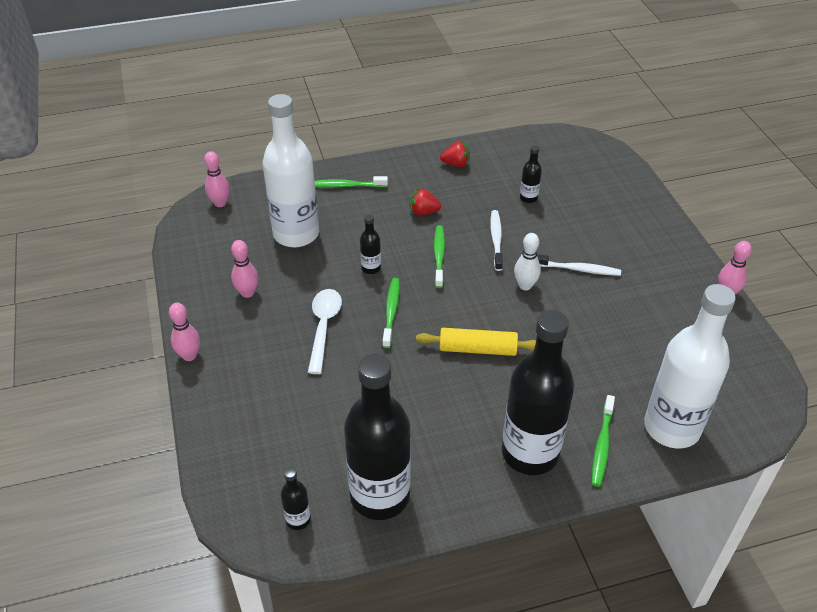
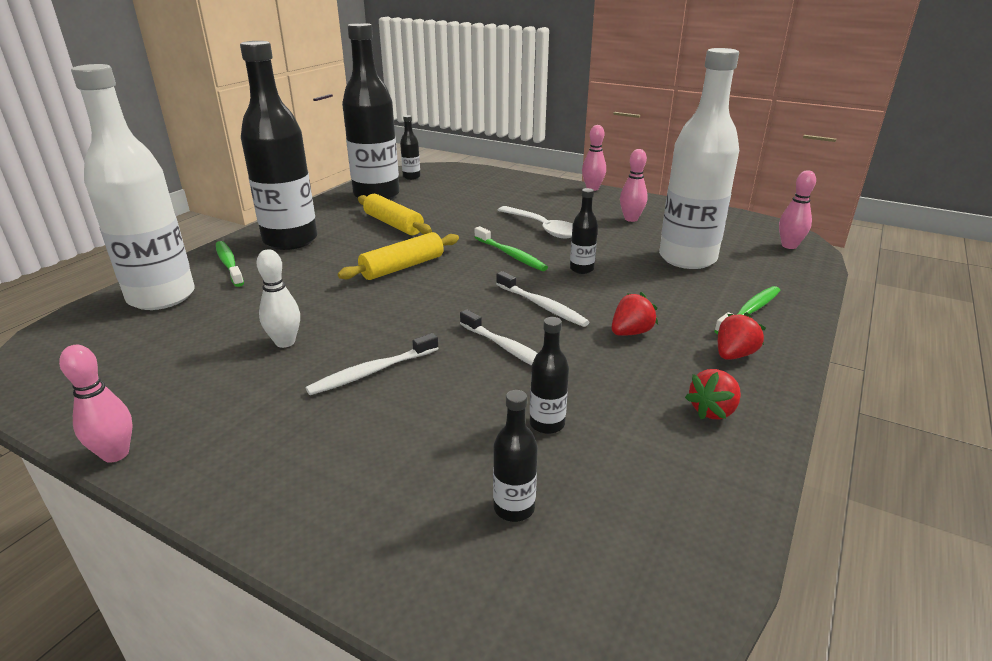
camera: 135 degrees right, 15 degrees down
green toothbrush [434,225,445,288] -> white toothbrush [496,271,589,327]
white bowling pin [514,233,541,290] -> white bowling pin moved to [256,249,300,348]
none -> yellow rolling pin [358,194,432,235]
none -> black bottle [493,390,538,522]
none -> red strawberry [718,312,766,360]

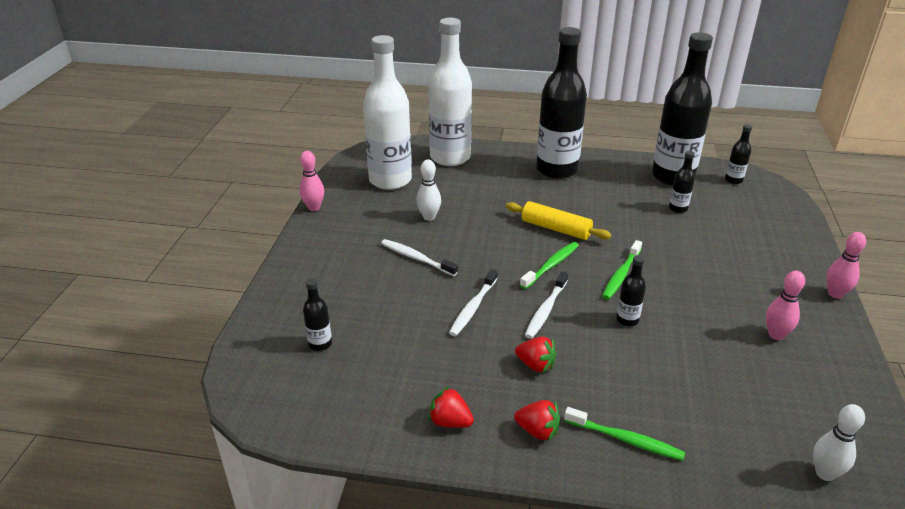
camera: 70 degrees right, 5 degrees up
green toothbrush [216,241,244,287] -> green toothbrush moved to [520,242,579,289]
yellow rolling pin [358,194,432,235] -> none
white spoon [498,206,573,238] -> none
black bottle [530,317,569,434] -> black bottle moved to [669,151,695,213]
white bottle [659,48,739,269] -> white bottle moved to [363,35,412,190]
pink bowling pin [779,170,816,249] -> white bowling pin [813,404,865,481]

